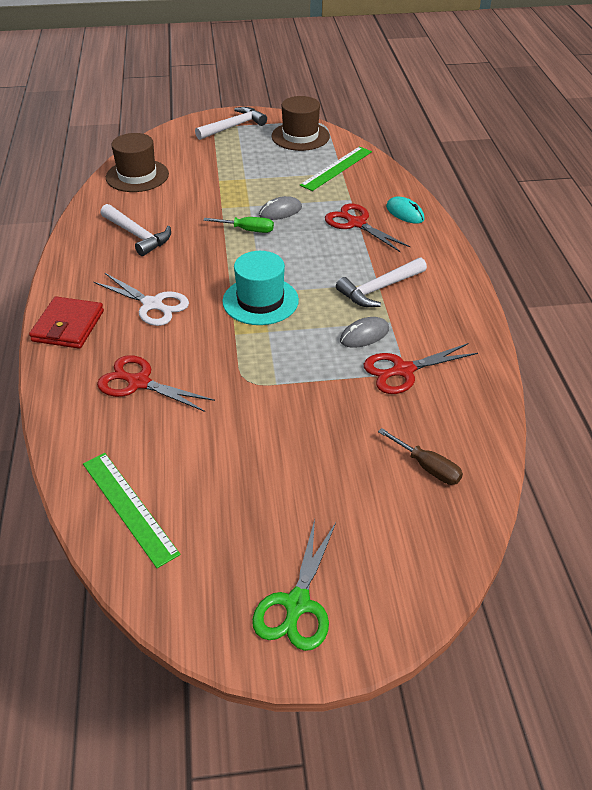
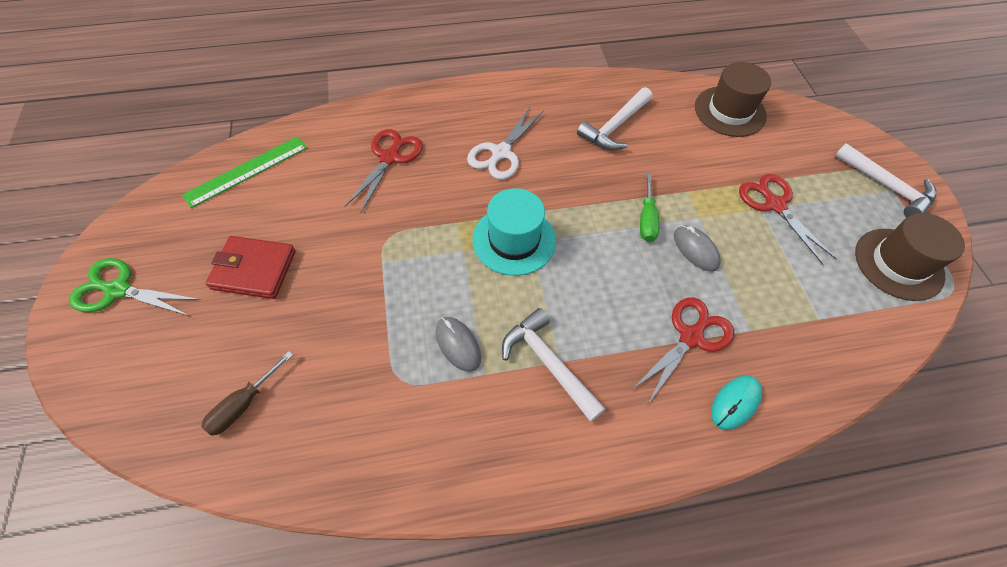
camera: 85 degrees right, 15 degrees up
red wallet [29,297,104,349] -> red wallet moved to [206,236,296,299]
green ruler [300,146,372,191] -> none
red scissors [364,343,478,394] -> red scissors moved to [739,174,837,265]

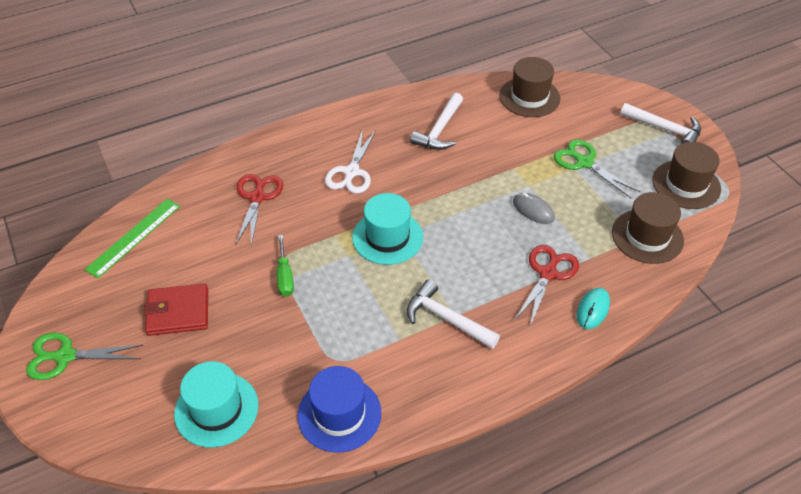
camera: 15 degrees left, 10 degrees down
brown screwdriver [201,351,293,436] -> turquoise hat [174,361,259,447]
grey mouse [436,317,481,372] -> none
green screwdriver [640,173,659,242] -> green screwdriver moved to [277,235,294,297]
red scissors [739,174,837,265] -> green scissors [553,139,640,198]
none -> blue hat [298,366,381,453]
none -> brown hat [612,192,684,264]

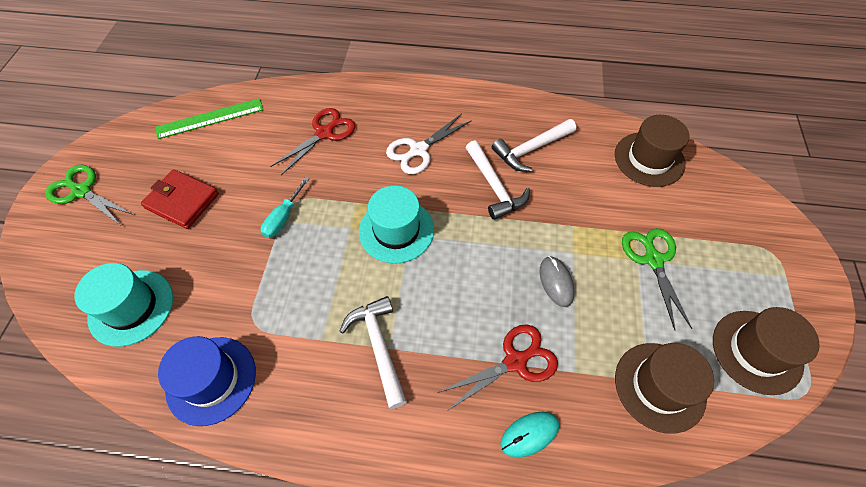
camera: 35 degrees right, 10 degrees up
green screwdriver [277,235,294,297] -> turquoise screwdriver [261,177,310,238]
white hammer [620,103,701,144] -> white hammer moved to [466,140,530,220]

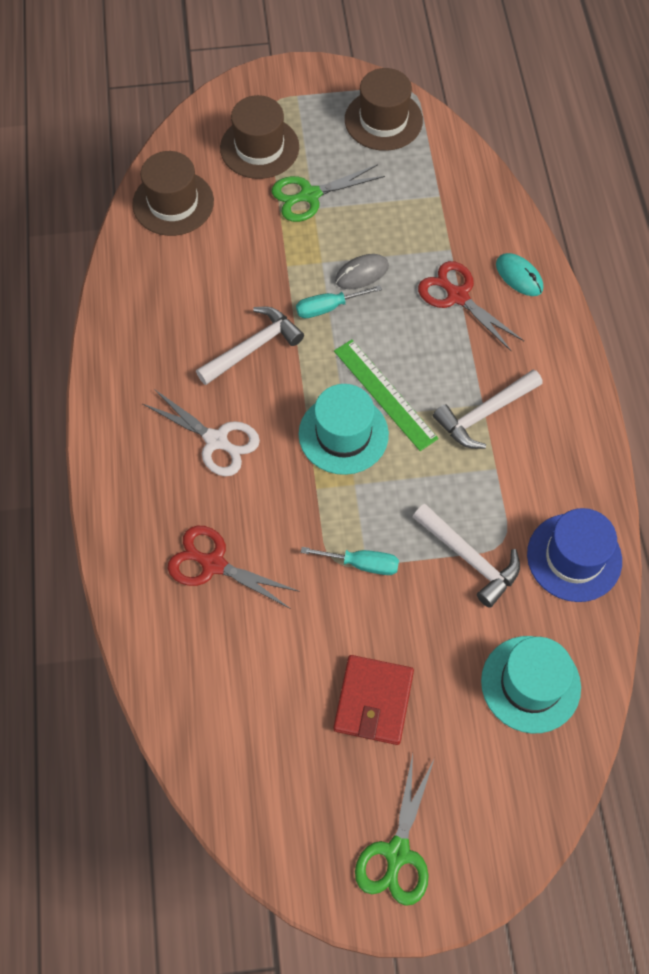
camera: 105 degrees left, 5 degrees up
green ruler [155,98,263,139] -> green ruler moved to [334,339,439,451]
white hammer [492,119,576,172] -> white hammer moved to [413,504,520,608]
brown hat [615,343,714,434] -> brown hat moved to [220,95,299,179]
none -> turquoise screwdriver [296,285,382,318]

